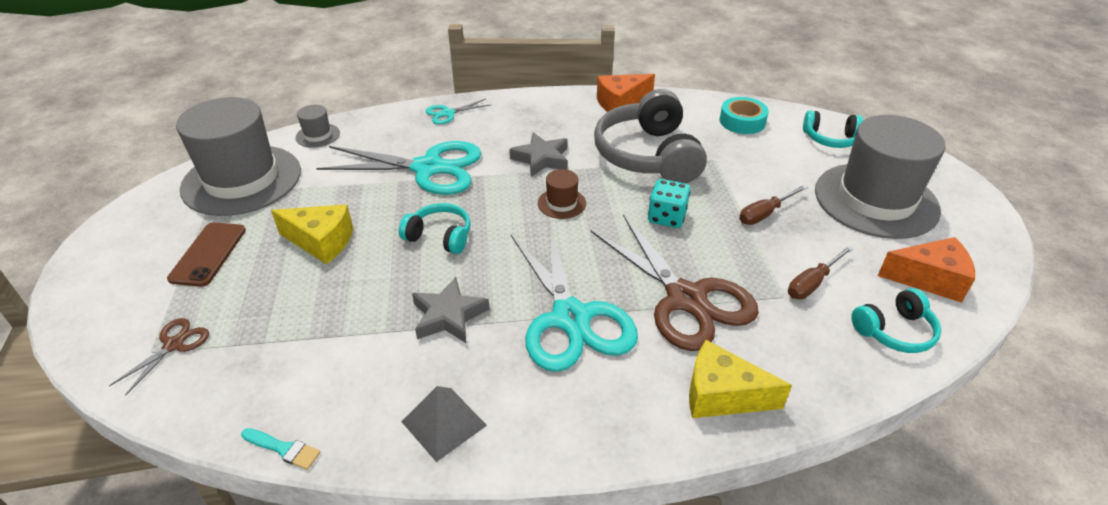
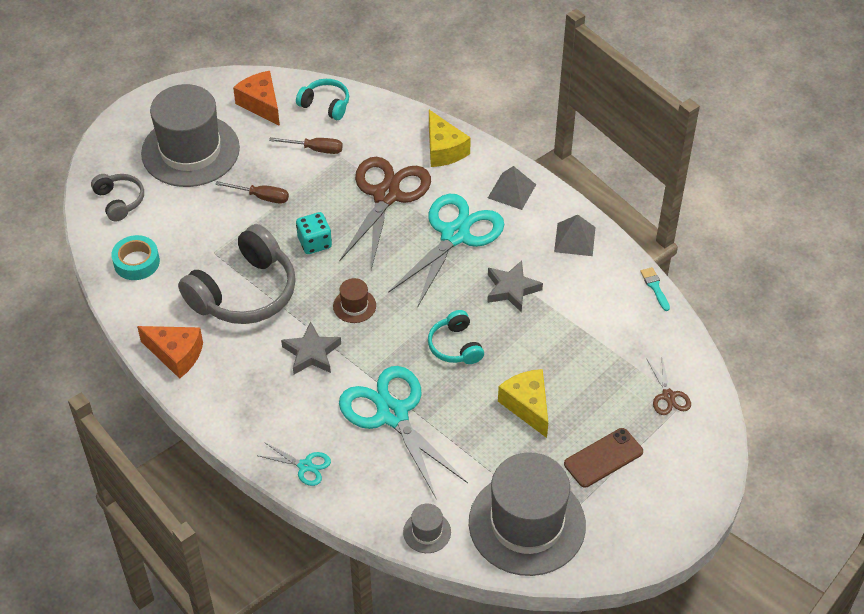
camera: 130 degrees left, 10 degrees up
brown scissors [109,318,209,396] -> brown scissors turned 90 degrees counterclockwise [647,358,691,415]
turquoise headphones [803,110,863,148] -> grey headphones [91,174,144,222]
none -> grey pyramid [488,166,536,210]

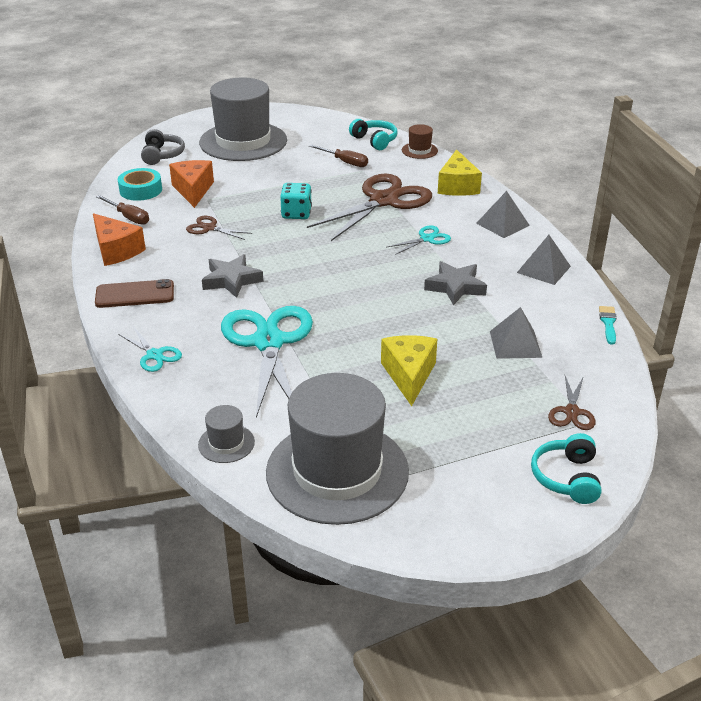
camera: 25 degrees right, 15 degrees down
grey headphones [178,224,296,324] -> brown scissors [186,216,252,240]
brown screwdriver [215,181,289,204] -> brown screwdriver moved to [96,195,149,225]
orange cheese [233,71,280,126] -> orange cheese moved to [169,160,214,208]
brown hat [333,278,376,323] -> brown hat moved to [402,124,438,159]
turquoise scissors [388,194,505,308] -> turquoise scissors [386,226,451,255], size x0.45
turquoise headphones [428,310,484,364] -> turquoise headphones moved to [531,433,602,504]
brown phone [564,428,643,488] -> brown phone moved to [95,279,174,308]
none -> grey pyramid [490,307,542,359]

